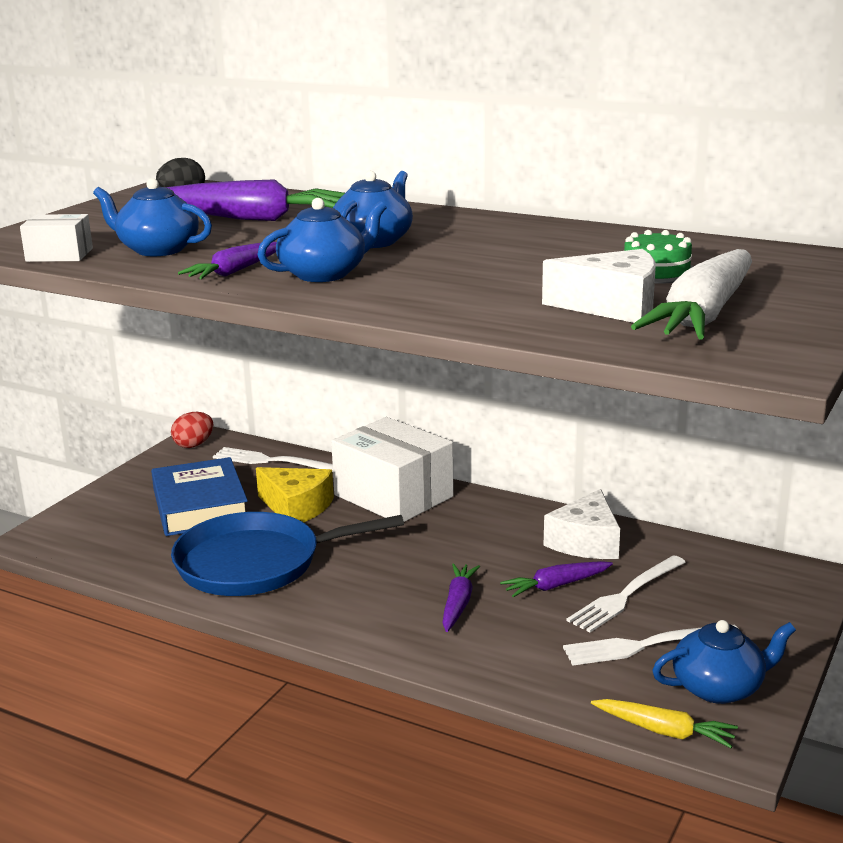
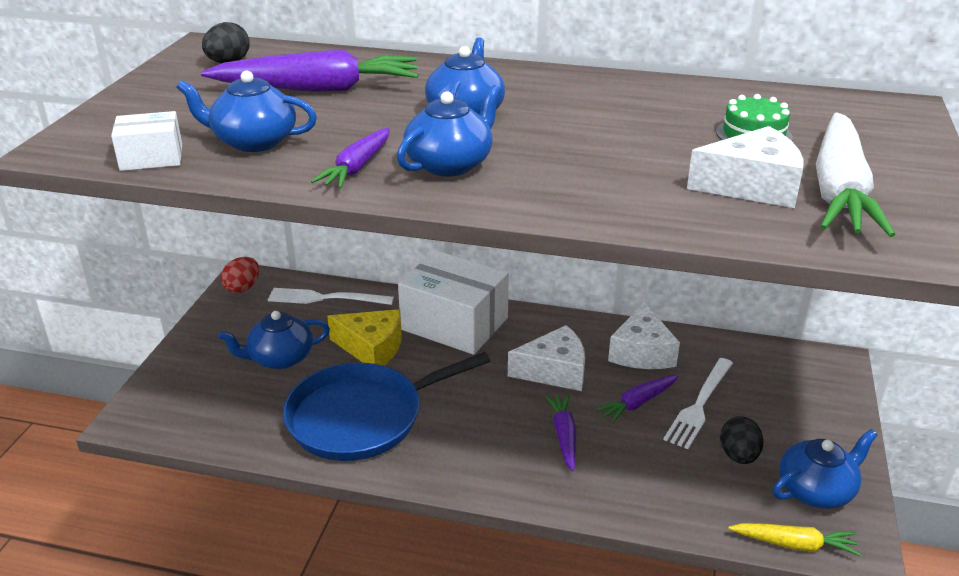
camera: 15 degrees left, 10 degrees up
blue book [151,457,248,536] -> blue teapot [218,311,330,369]
white fork [563,625,738,666] -> black egg [720,416,764,464]
none -> white cheese [508,325,585,391]

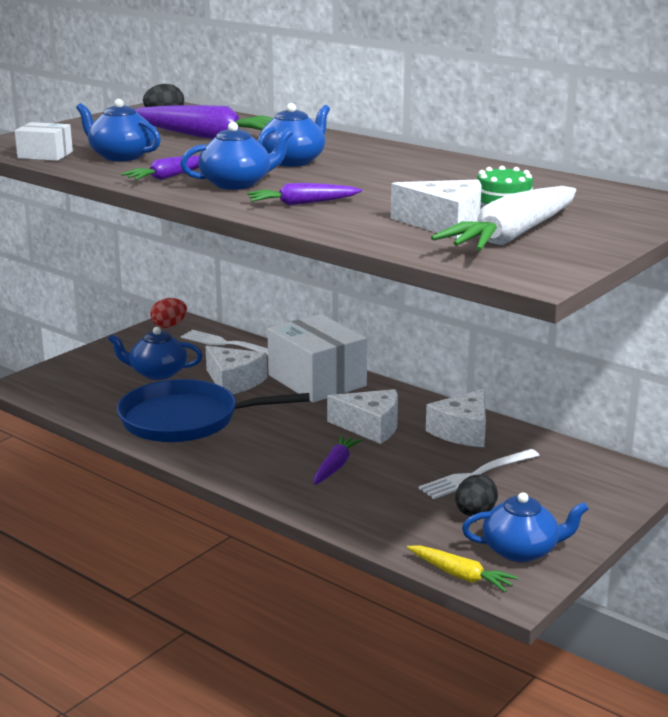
camera: 25 degrees right, 10 degrees down
yellow cheese [327,309,401,366] -> white cheese [205,346,267,394]
purple carrot [595,374,679,424] -> purple carrot moved to [247,183,362,206]

